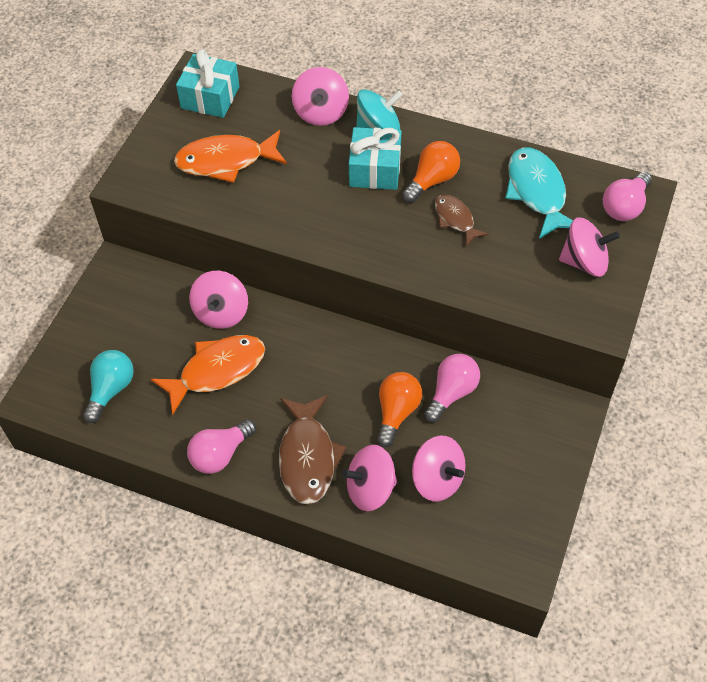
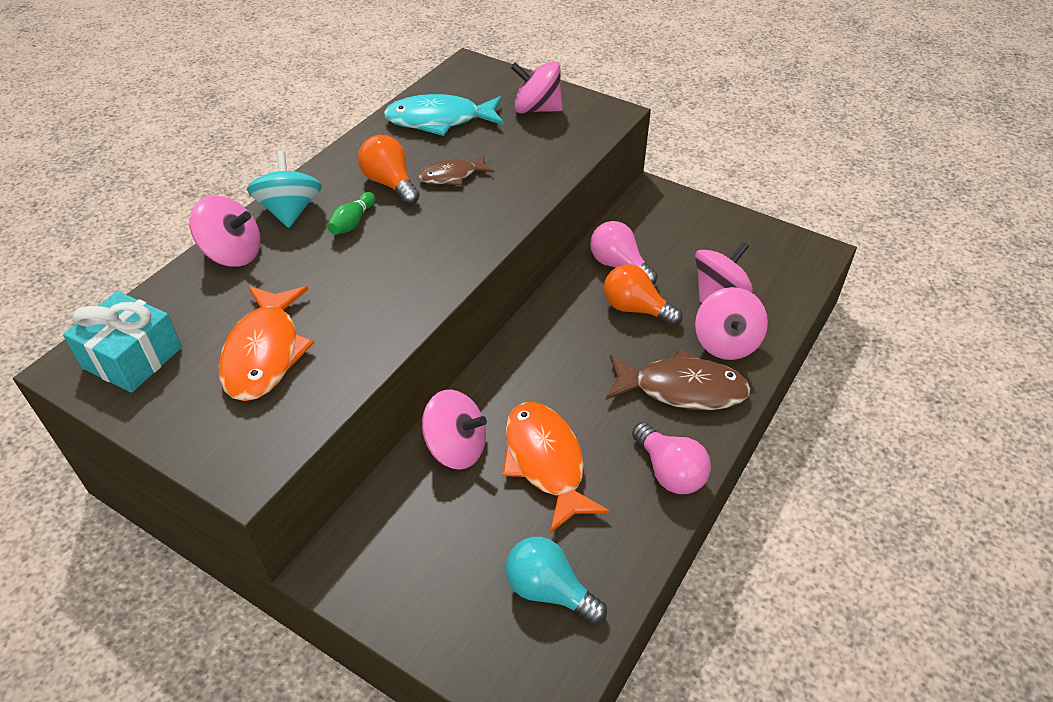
camera: 80 degrees left, 10 degrees down
turquoise gift [349,127,401,190] -> green bowling pin [327,192,376,235]
pink spinning top [559,218,620,277] -> pink spinning top turned 90 degrees counterclockwise [511,61,563,113]
pink light bulb [603,172,652,221] -> none

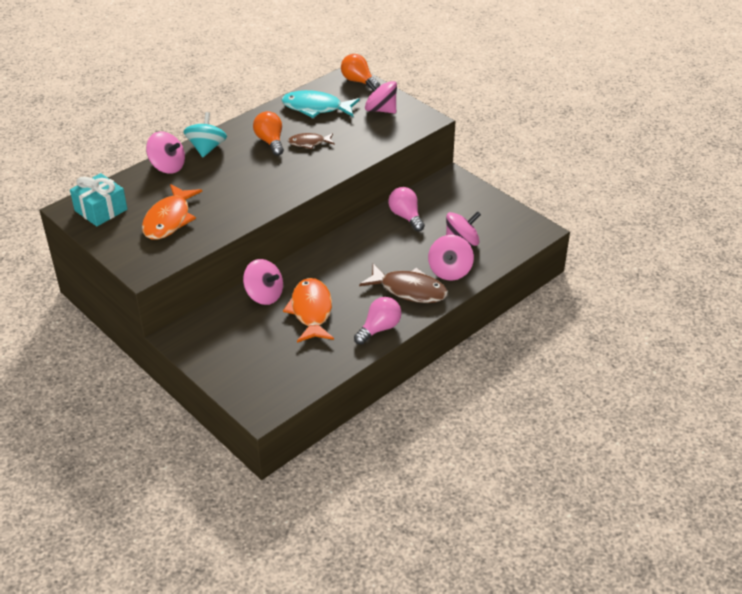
camera: 15 degrees right, 5 degrees down
green bowling pin [327,192,376,235] -> none
turquoise light bulb [506,537,607,625] -> none
orange light bulb [604,264,683,326] -> orange light bulb moved to [341,54,380,91]
pink light bulb [632,422,711,494] -> pink light bulb turned 120 degrees counterclockwise [354,297,401,345]

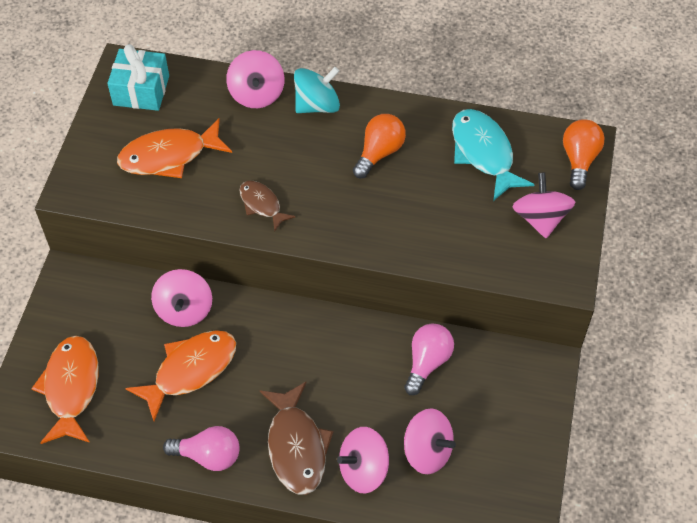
camera: 55 degrees right, 15 degrees up
brown fish [288,133,335,149] -> brown fish moved to [239,181,295,232]
none -> orange fish [31,336,98,444]

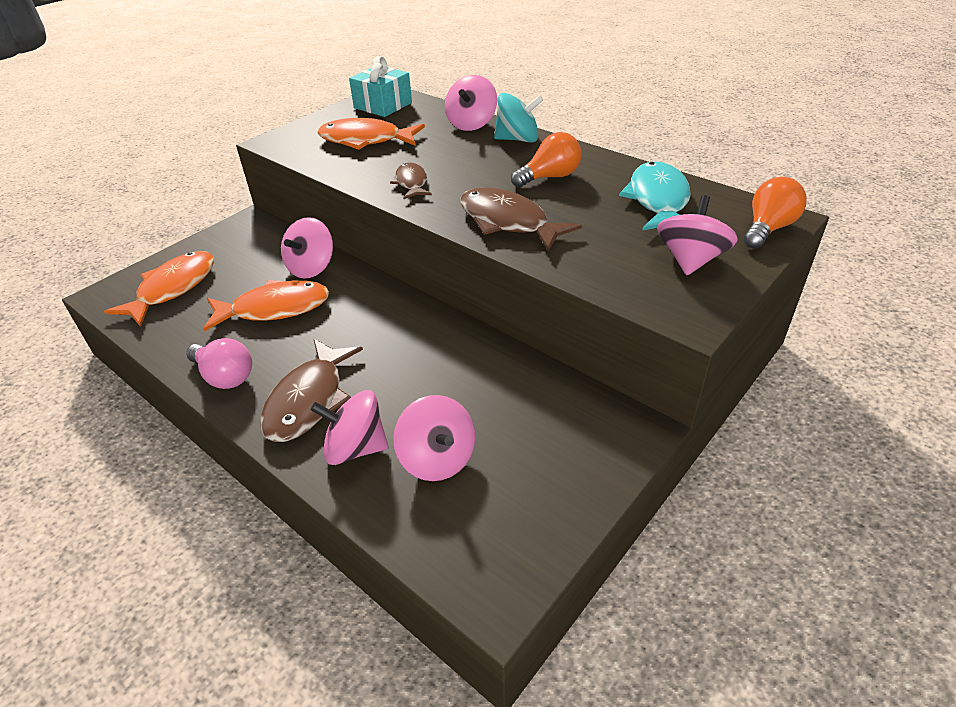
camera: 30 degrees right, 15 degrees down
pink light bulb [404,324,454,395] -> none
none -> brown fish [460,187,582,252]

